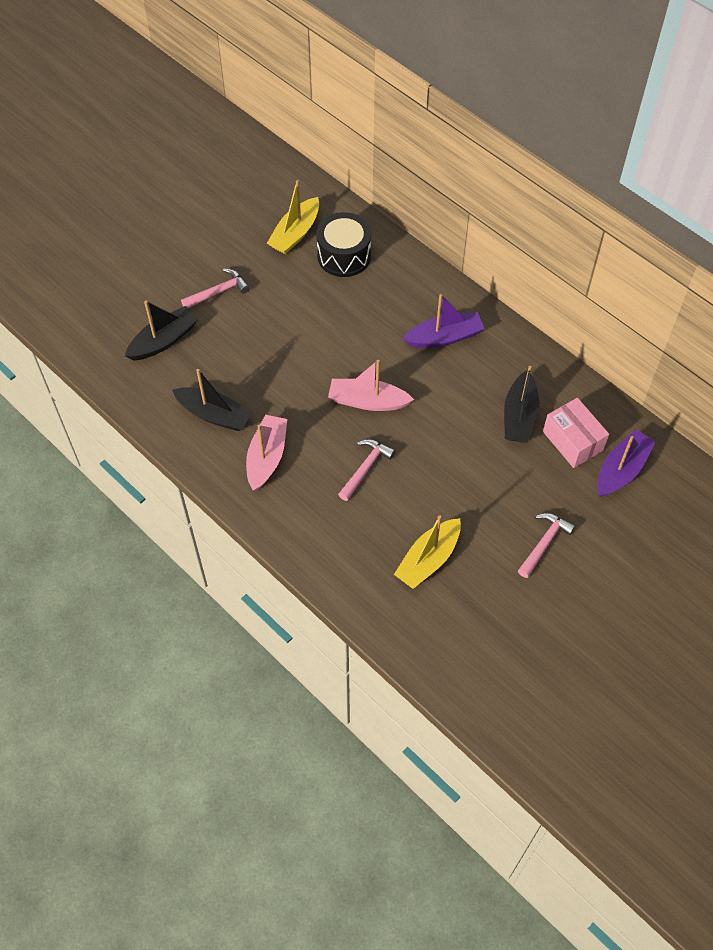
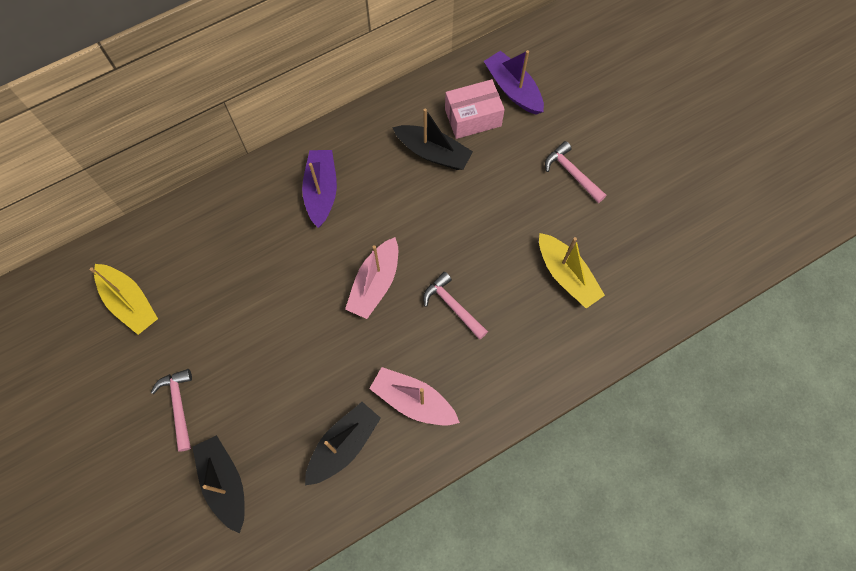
camera: 75 degrees left, 10 degrees up
black drum [316,212,371,277] -> none

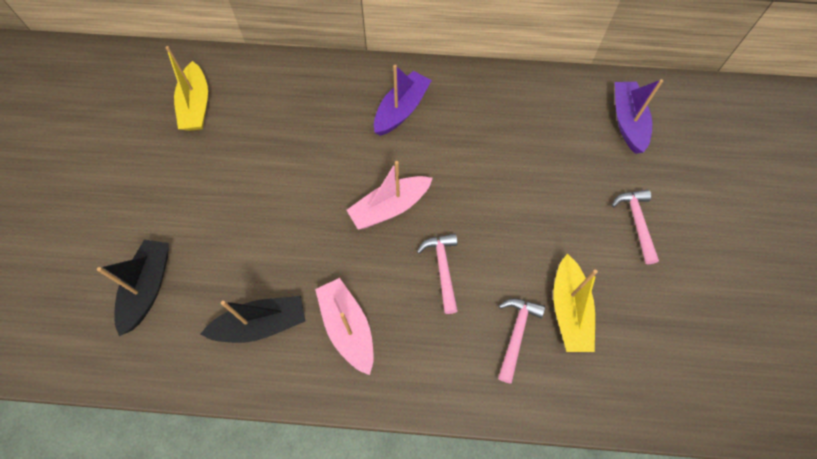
camera: 35 degrees right, 5 degrees down
pink hammer [151,369,192,452] -> pink hammer moved to [498,298,545,383]
black boat [392,108,473,170] -> none
pink box [445,79,505,139] -> none

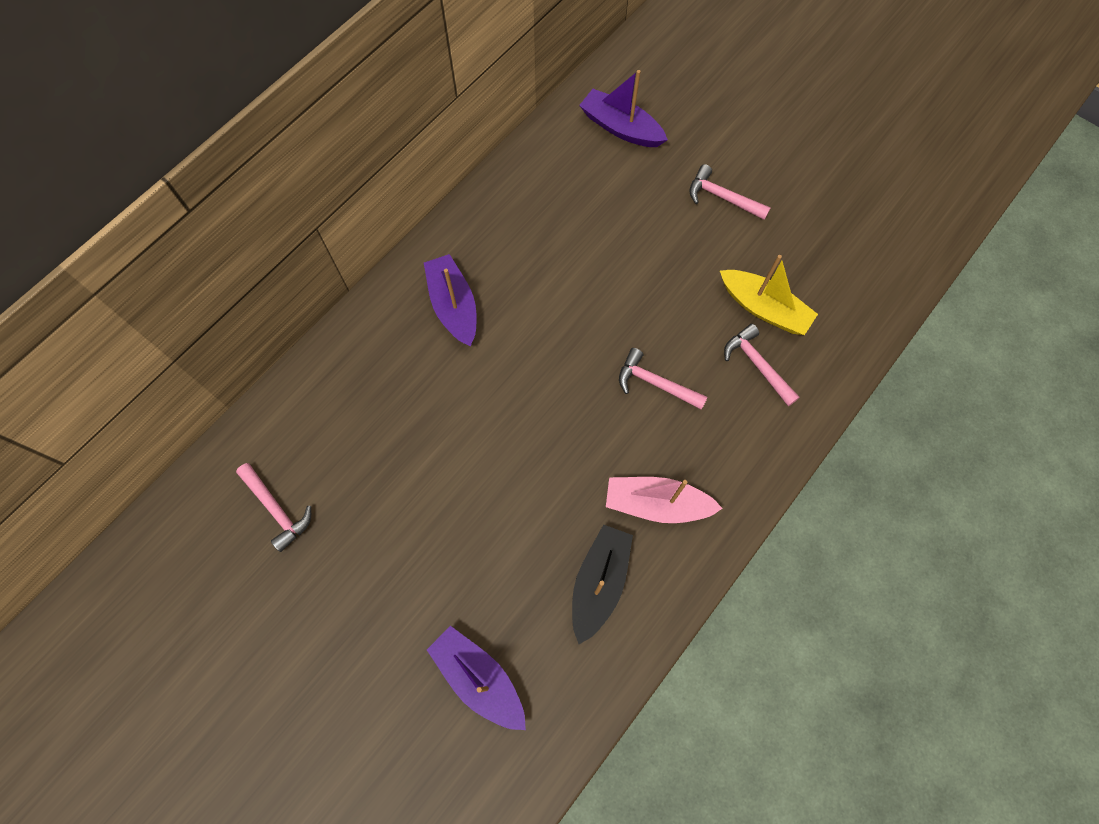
camera: 55 degrees left, 5 degrees up
black boat [97,239,169,336] -> purple boat [427,626,526,730]
yellow boat [165,46,208,131] -> pink hammer [236,463,311,552]
pink boat [347,161,433,230] -> none

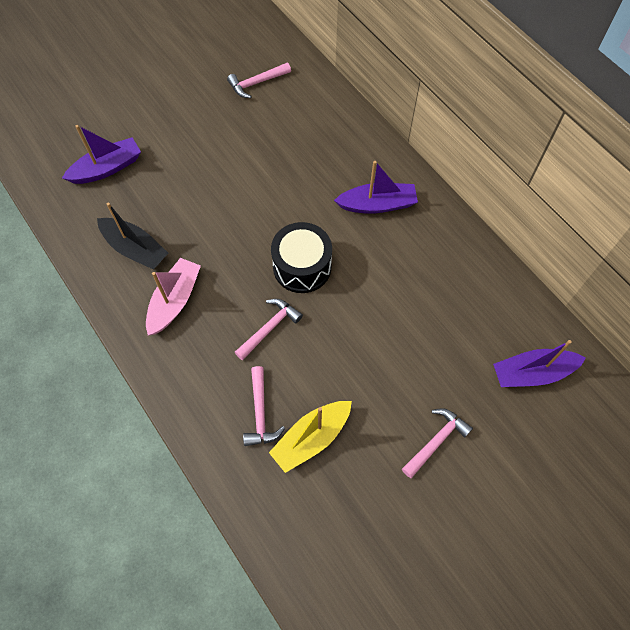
camera: 105 degrees right, 5 degrees down
purple boat [579,70,668,147] -> purple boat turned 150 degrees counterclockwise [493,340,586,387]
pink hammer [724,324,800,406] -> pink hammer turned 105 degrees clockwise [243,366,285,446]
none -> black drum [271,222,332,293]

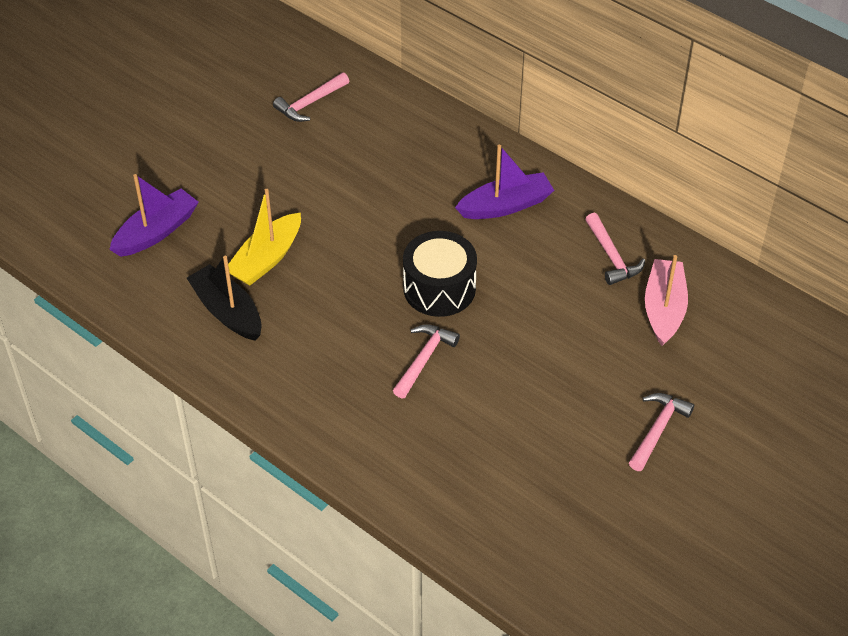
camera: 15 degrees left, 15 degrees down
black boat [97,203,168,270] -> black boat turned 150 degrees counterclockwise [187,256,262,341]
pink boat [146,258,201,335] -> pink boat moved to [645,255,688,346]
pink hammer [243,366,285,446] -> pink hammer moved to [585,213,645,285]
yellow boat [269,401,352,473] -> yellow boat moved to [228,189,301,286]
purple boat [493,340,586,387] -> none

